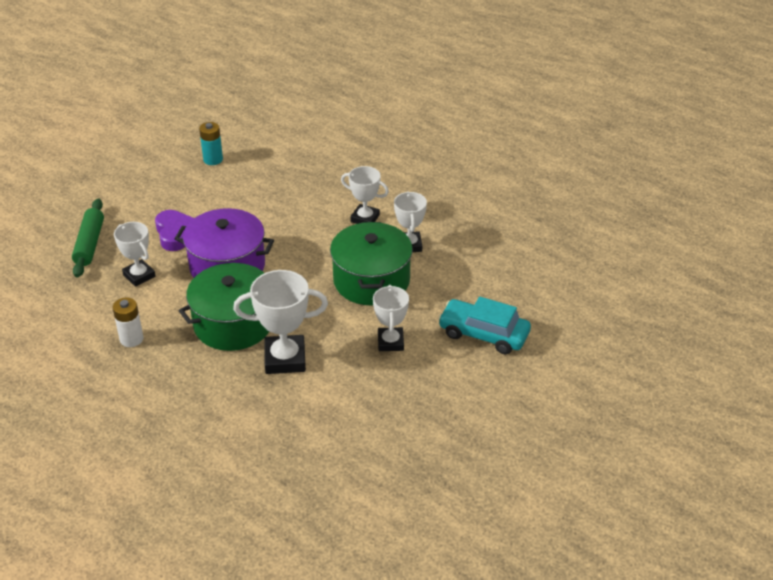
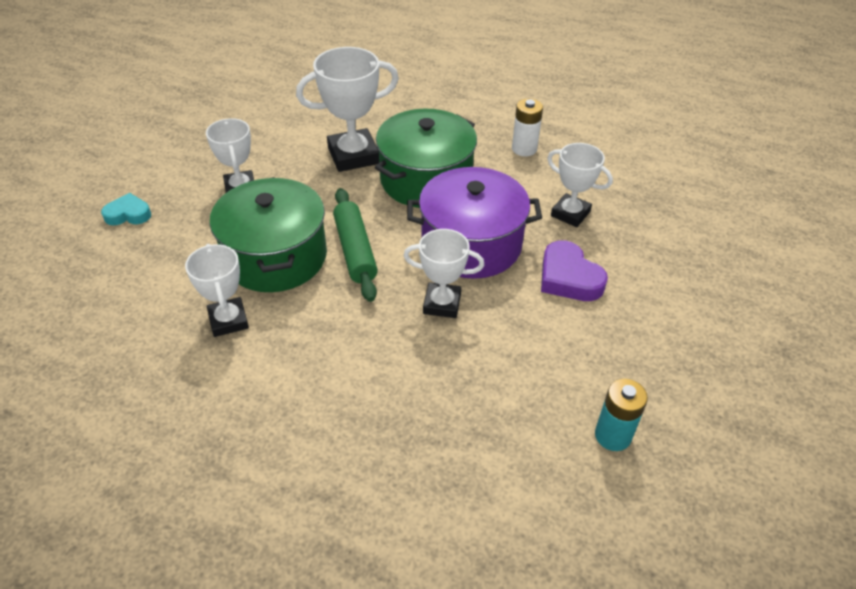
camera: 165 degrees right, 5 degrees up
green rolling pin [72,198,104,278] -> green rolling pin moved to [333,188,378,302]
white trophy [341,166,389,224] -> white trophy moved to [404,229,484,318]
turquoise car [438,297,531,354] -> turquoise heart [101,193,151,225]

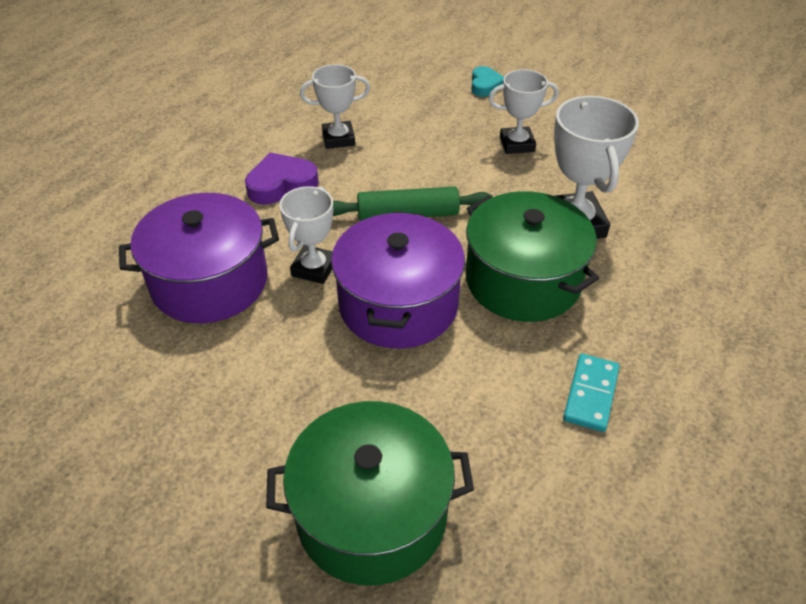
camera: 100 degrees right, 0 degrees up
green pot [210,177,327,292] -> green pot moved to [266,401,474,585]
white battery [512,99,543,157] -> turquoise domino [563,354,620,432]
purple heart [541,240,608,301] -> purple heart moved to [245,152,319,205]
white trophy [547,143,613,227] -> none
turquoise battery [595,379,648,451] -> none
none -> purple pot [119,193,279,323]

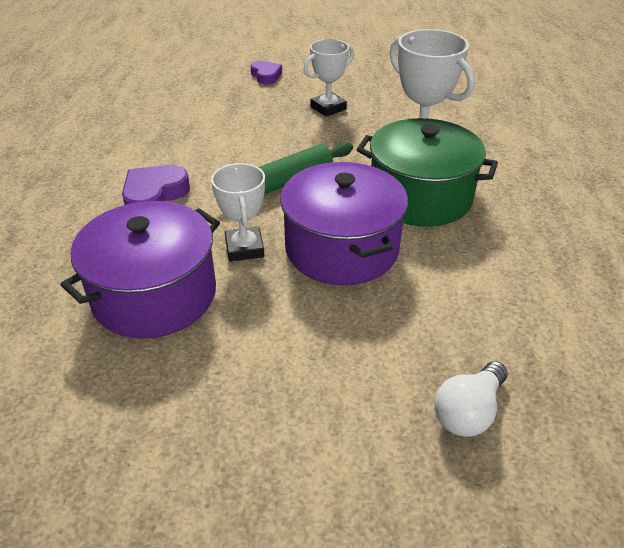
camera: 30 degrees left, 5 degrees down
green pot [266,401,474,585] -> white light bulb [434,361,508,437]
white trophy [300,64,370,149] -> none
turquoise heart [471,66,504,97] -> purple heart [250,61,282,85]
turquoise domino [563,354,620,432] -> none

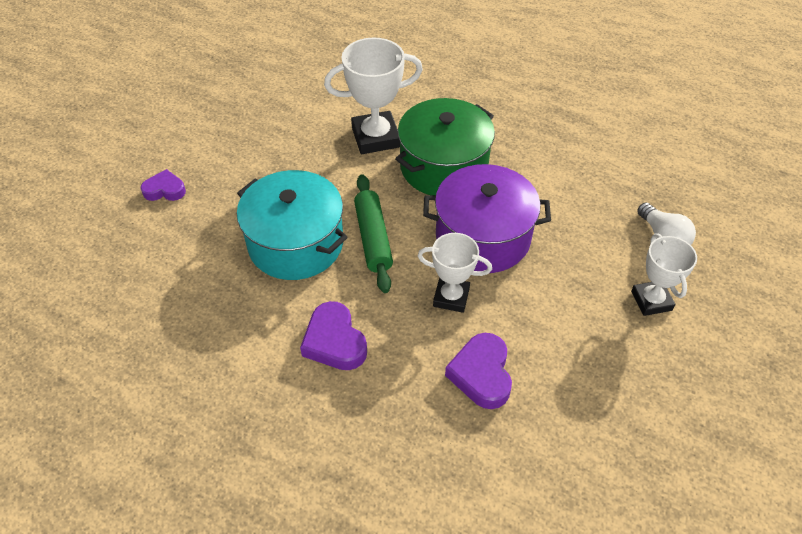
camera: 65 degrees left, 10 degrees up
purple pot [60,201,220,339] -> purple heart [445,333,512,409]
white trophy [304,39,354,117] -> white trophy moved to [631,233,697,316]
none -> turquoise pot [237,170,348,280]

